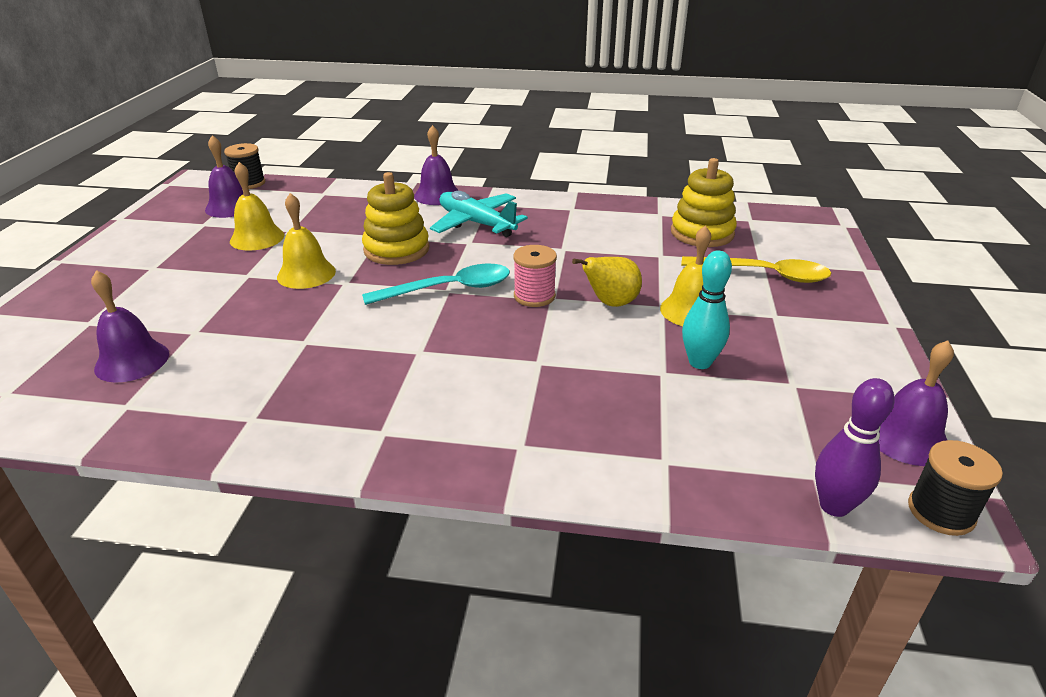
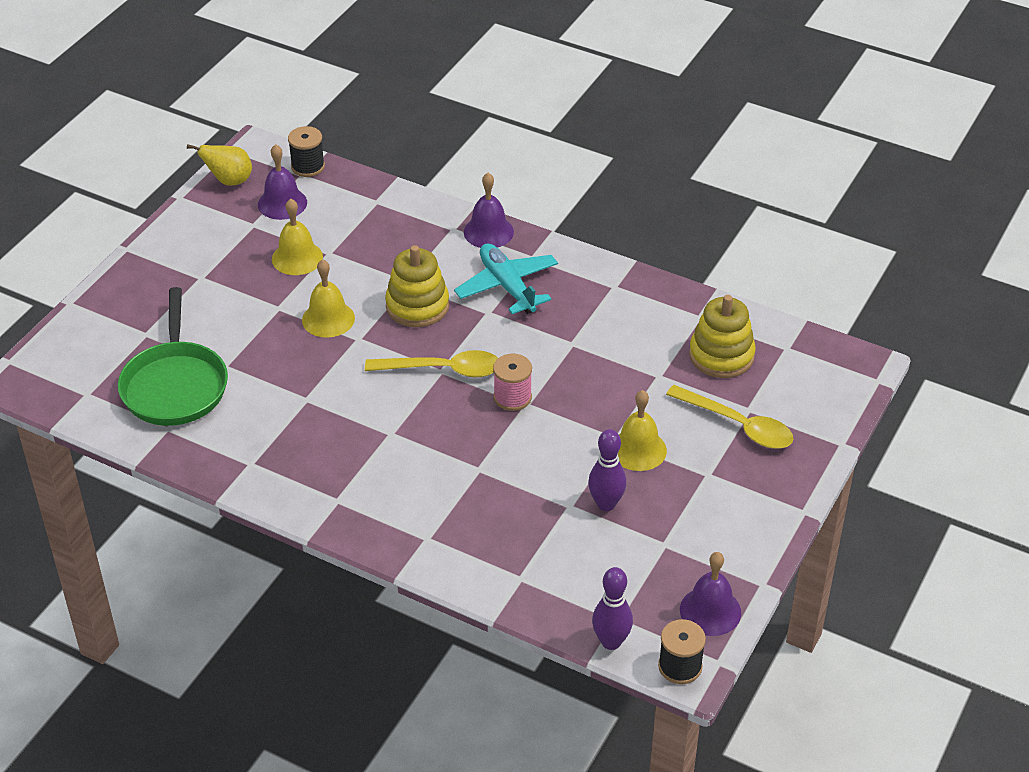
camera: 20 degrees right, 10 degrees up
purple bell [91,270,169,382] -> green pan [118,287,228,426]
turquoise spoon [362,264,510,305] -> yellow spoon [365,350,498,377]
yellow pear [572,257,642,307] -> yellow pear moved to [187,144,252,186]
turquoise bowling pin [682,250,732,369] -> purple bowling pin [588,429,626,511]

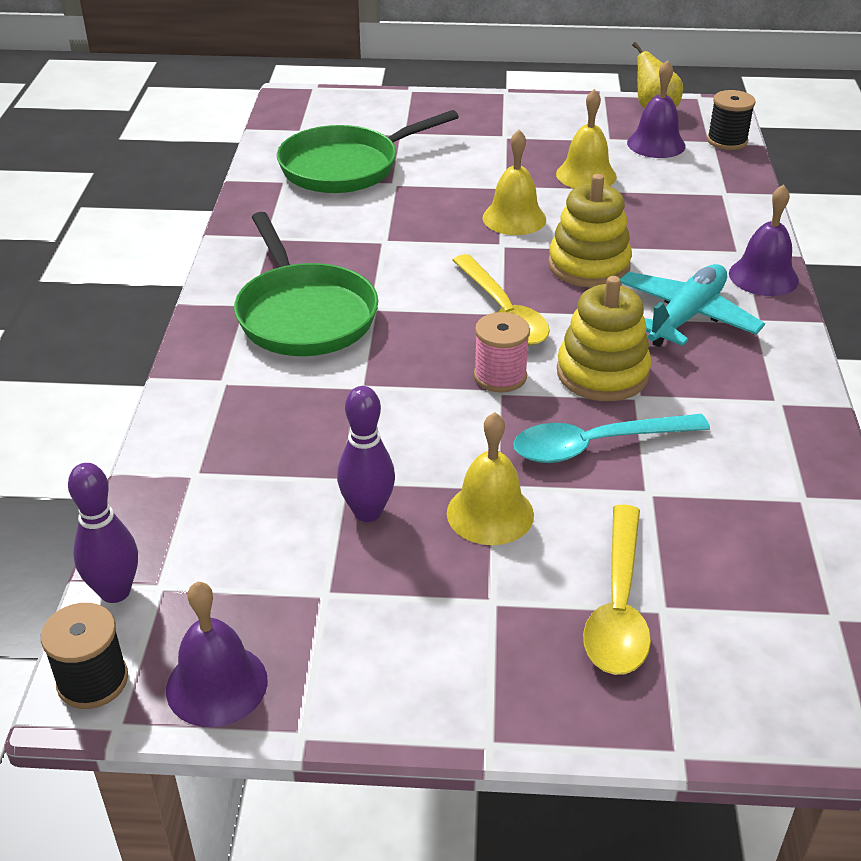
camera: 65 degrees right, 5 degrees down
yellow stacking toy [689,295,756,378] -> yellow stacking toy moved to [557,276,651,401]
none -> green pan [234,212,378,356]
none -> turquoise spoon [513,414,710,463]

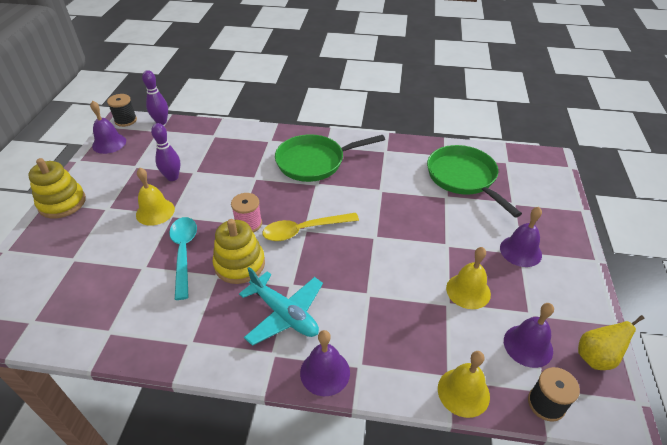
camera: 95 degrees right, 5 degrees up
yellow bell [483,130,546,235] -> yellow bell moved to [438,351,490,418]
yellow stacking toy [548,174,632,288] -> yellow stacking toy moved to [28,158,86,219]
yellow spoon [583,504,651,675] -> none
none -> purple bell [500,207,542,267]

